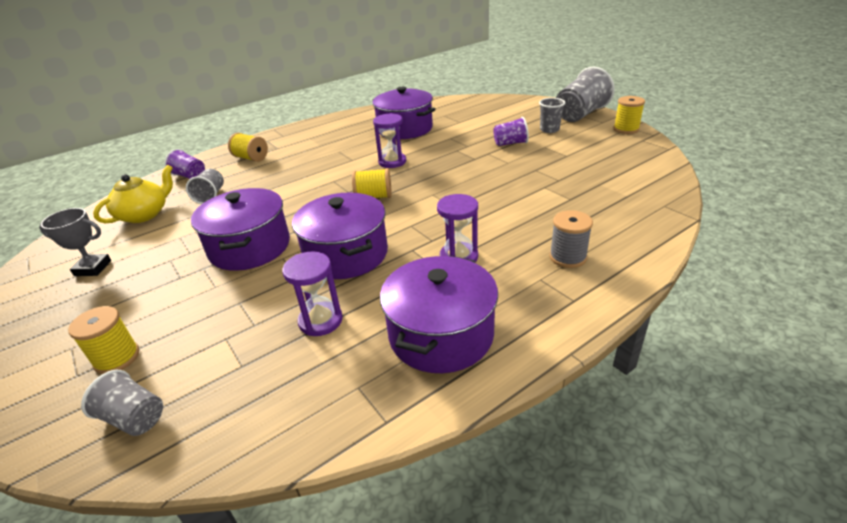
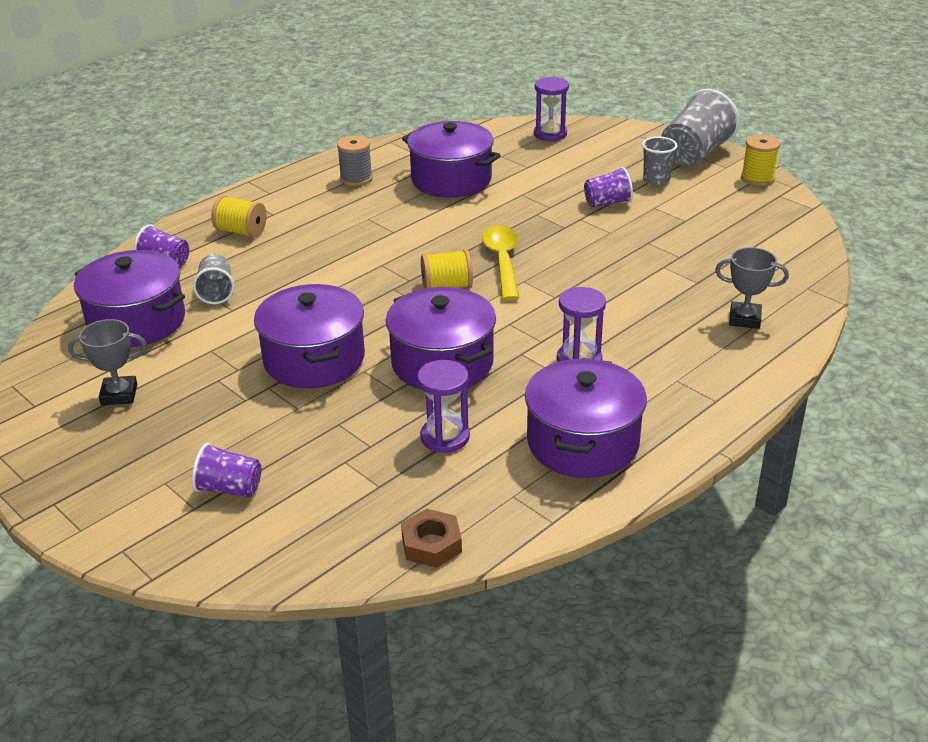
camera: 10 degrees left, 0 degrees up
yellow spool [68,306,139,374] -> purple cup [192,443,262,497]
grey cup [81,370,163,436] -> none
yellow teapot [93,165,173,223] -> purple pot [74,250,185,347]
purple hourglass [373,113,406,168] -> purple hourglass moved to [534,77,569,141]
grey spool [549,210,593,268] -> grey spool moved to [337,135,373,186]
none -> brown nut [401,509,462,568]
none -> yellow spoon [482,225,519,301]
none -> grey trophy [715,247,789,329]

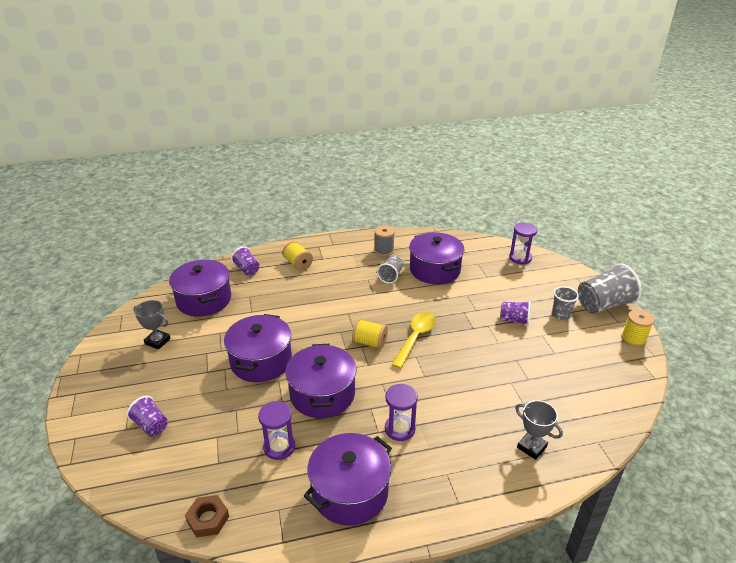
camera: 30 degrees right, 0 degrees up
grey cup [193,254,234,304] -> grey cup moved to [377,256,403,284]

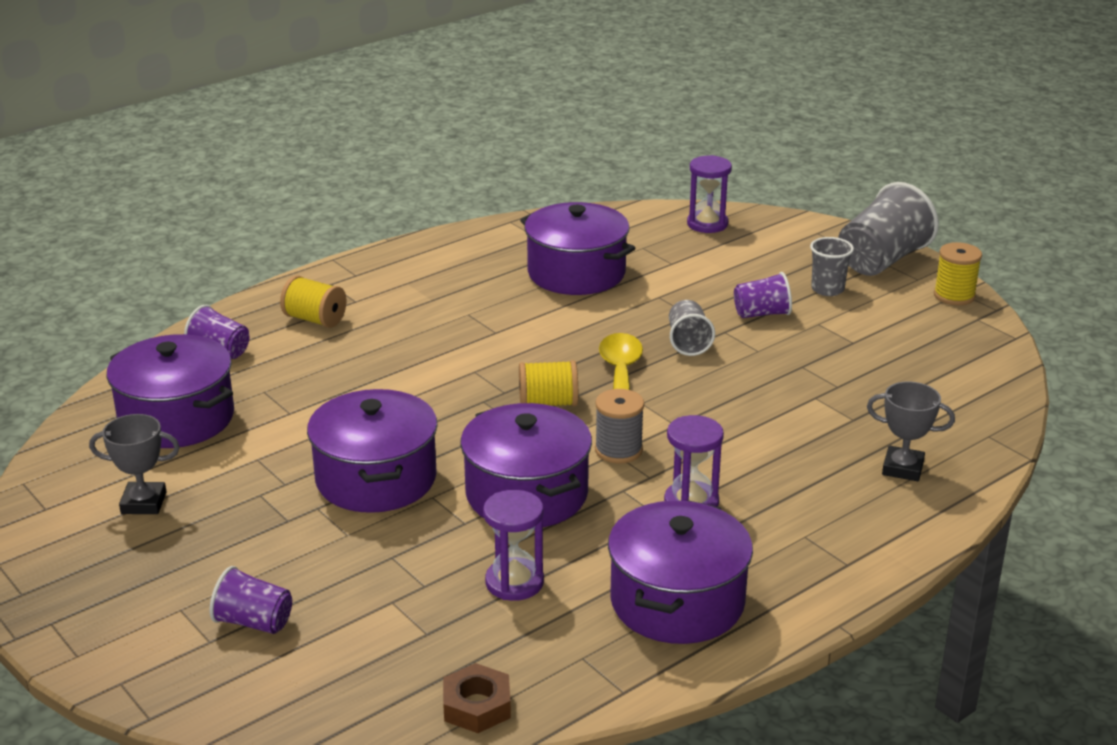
camera: 25 degrees left, 5 degrees down
grey spool [374,225,395,256] -> grey spool moved to [595,389,644,463]
grey cup [377,256,403,284] -> grey cup moved to [669,300,715,356]

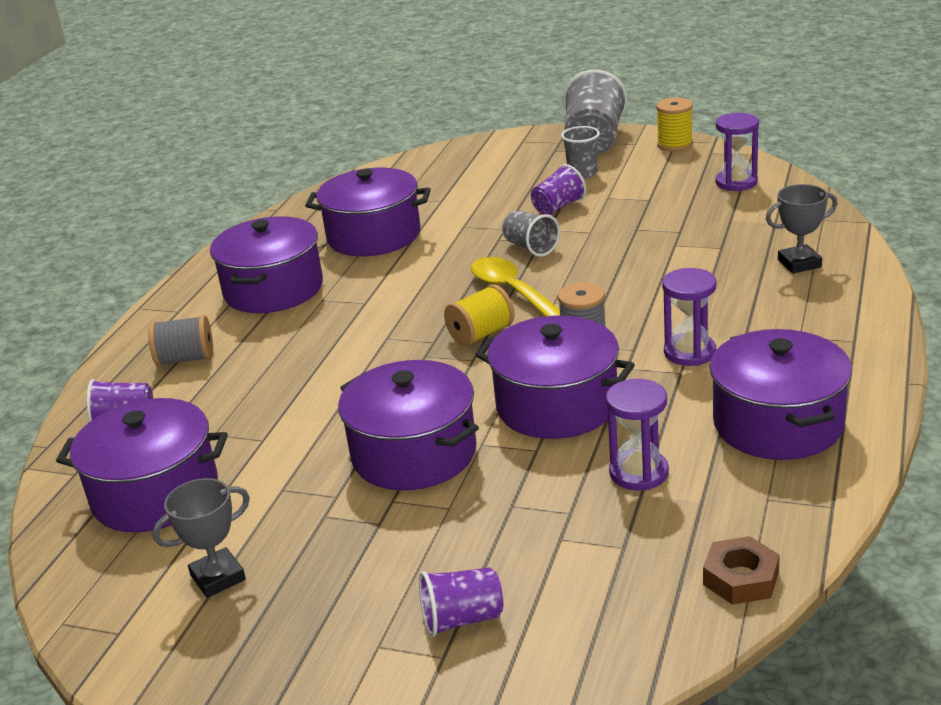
camera: 30 degrees left, 0 degrees up
yellow spool [280,275,347,328] -> grey spool [148,315,213,366]
purple hourglass [687,155,732,233] -> purple hourglass moved to [716,113,759,191]
none -> purple pot [210,216,323,313]

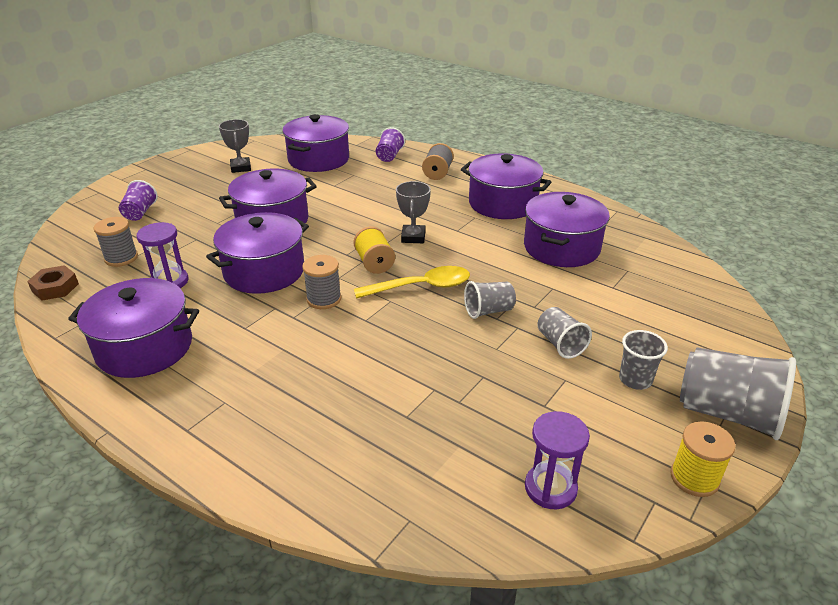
camera: 105 degrees right, 5 degrees up
purple cup [531,164,586,215] -> grey cup [537,307,592,359]
purple hourglass [662,268,716,366] -> none
grey trophy [766,184,837,274] -> grey trophy moved to [396,181,431,243]
none -> grey spool [94,217,138,267]

